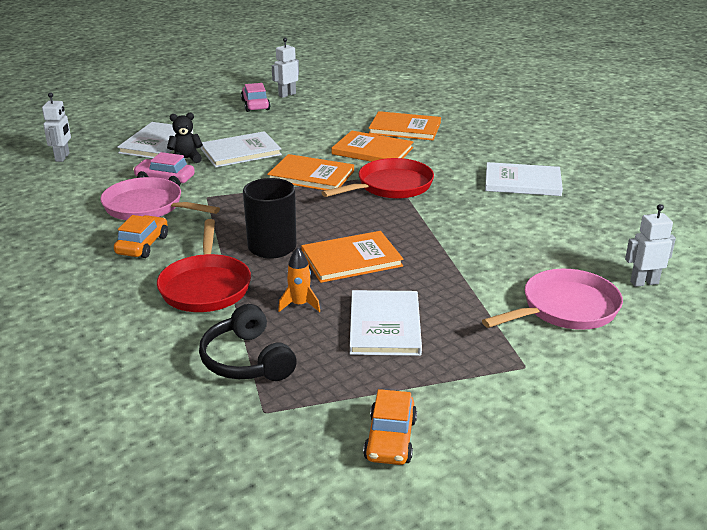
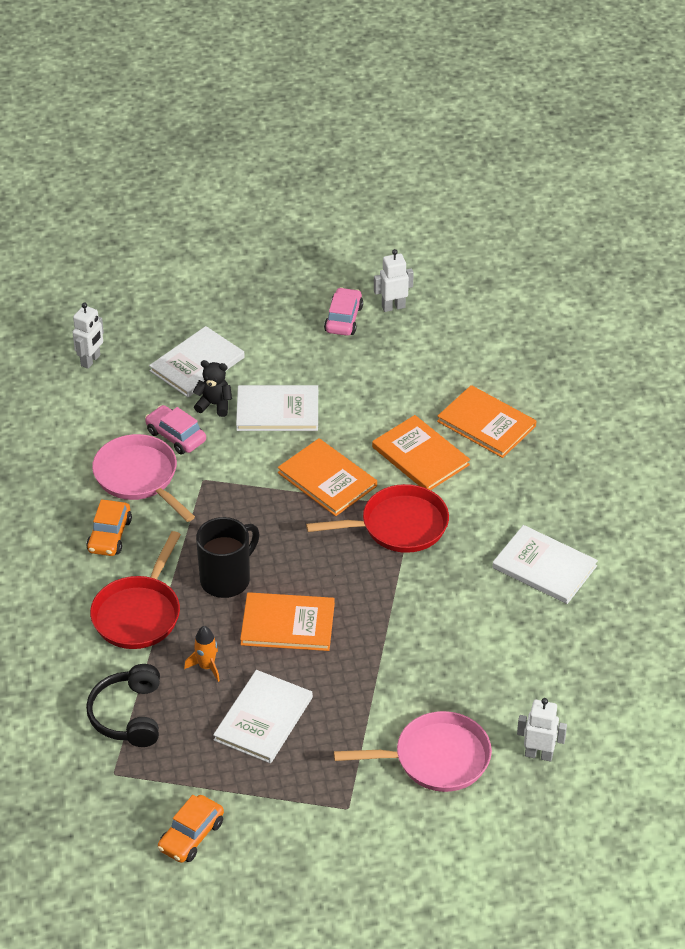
camera: 25 degrees right, 15 degrees up
orange car [114,215,168,258] -> orange car turned 150 degrees clockwise [86,499,132,556]

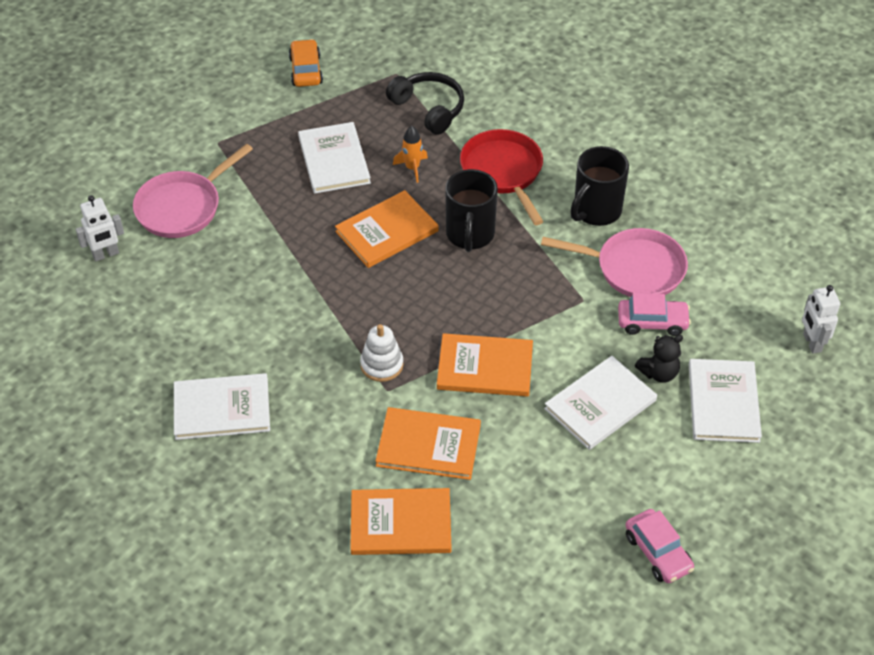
camera: 140 degrees right, 5 degrees up
orange car [86,499,132,556] -> black mug [570,146,629,226]
red pan [306,484,449,553] -> white stacking toy [360,324,403,382]
white robot [374,249,414,312] -> none

